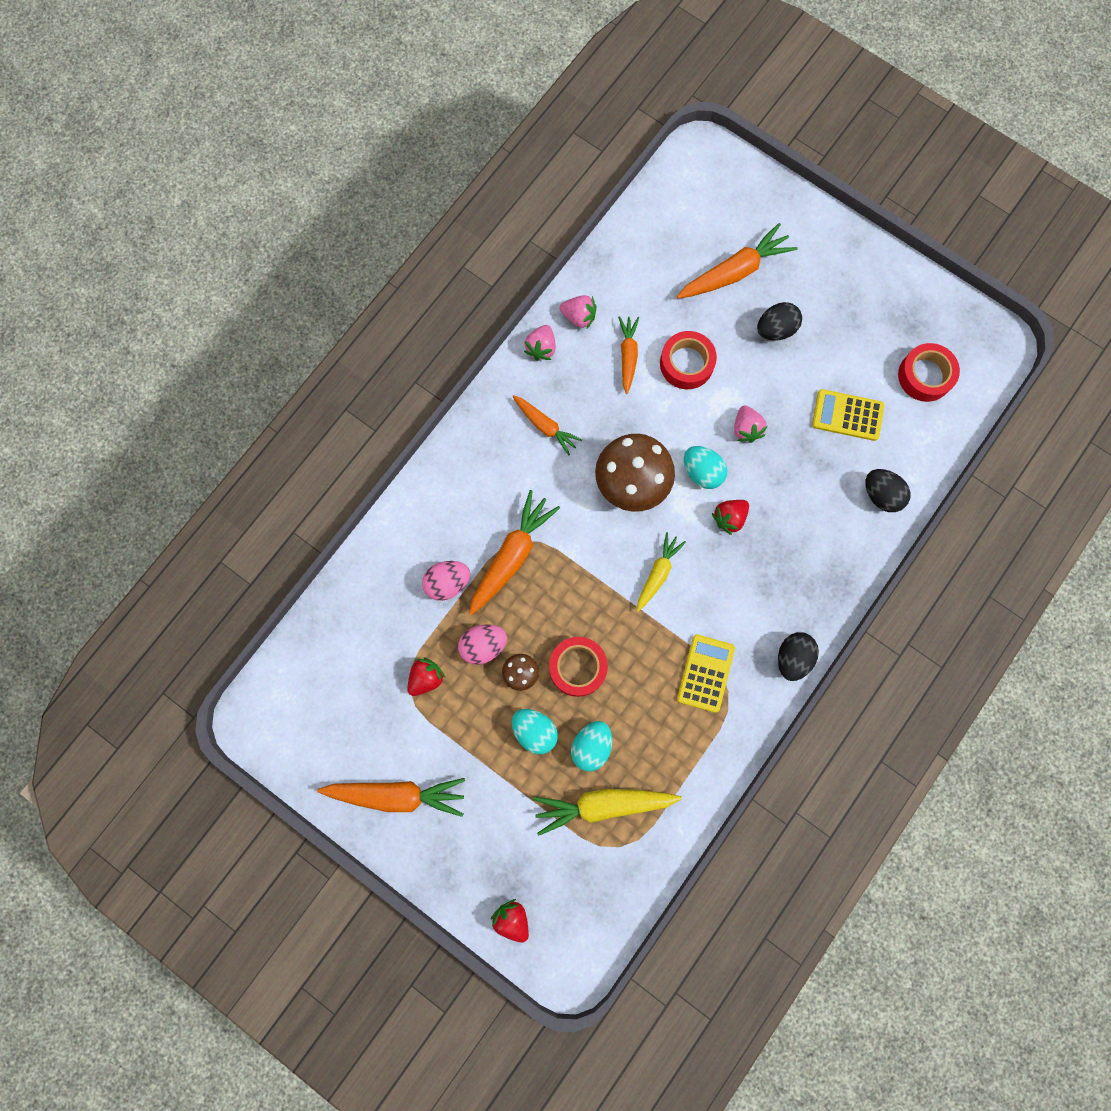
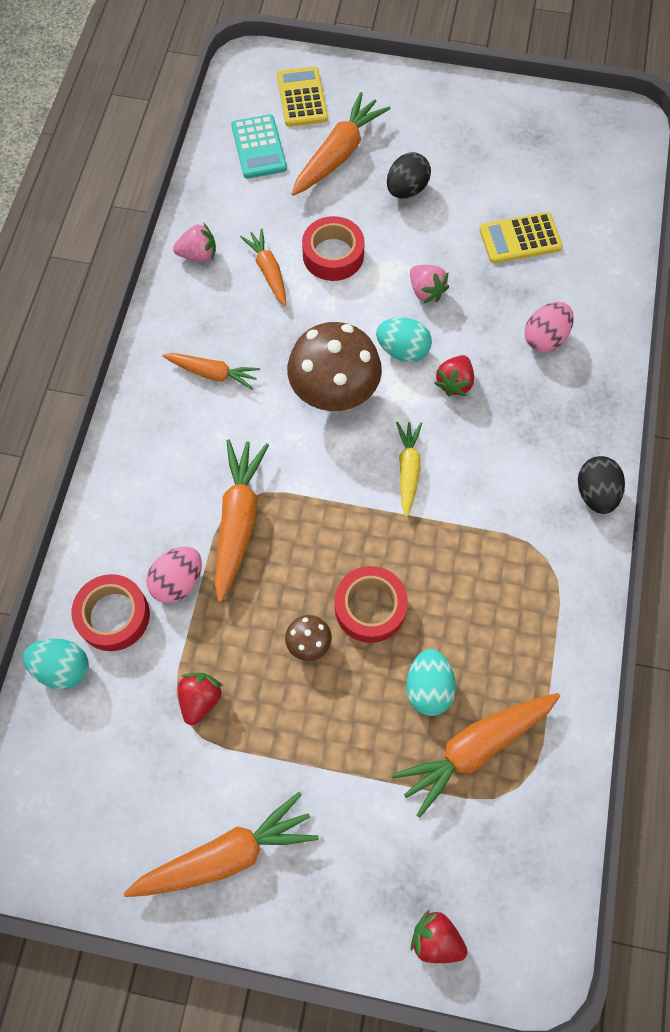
camera: 25 degrees left, 10 degrees down
pink egg [458,624,507,665] -> pink egg moved to [524,302,574,352]
turquoise egg [512,709,558,754] -> turquoise egg moved to [23,638,89,690]
pink strawberry [524,325,556,361] -> none
yellow carrot [533,789,682,836] -> orange carrot [392,693,560,818]
yellow calculator [677,634,735,713] -> yellow calculator moved to [277,66,328,127]
black egg [865,469,911,512] -> none
red tape [898,343,960,402] -> red tape moved to [71,574,150,651]
none -> turquoise calculator [231,114,287,179]

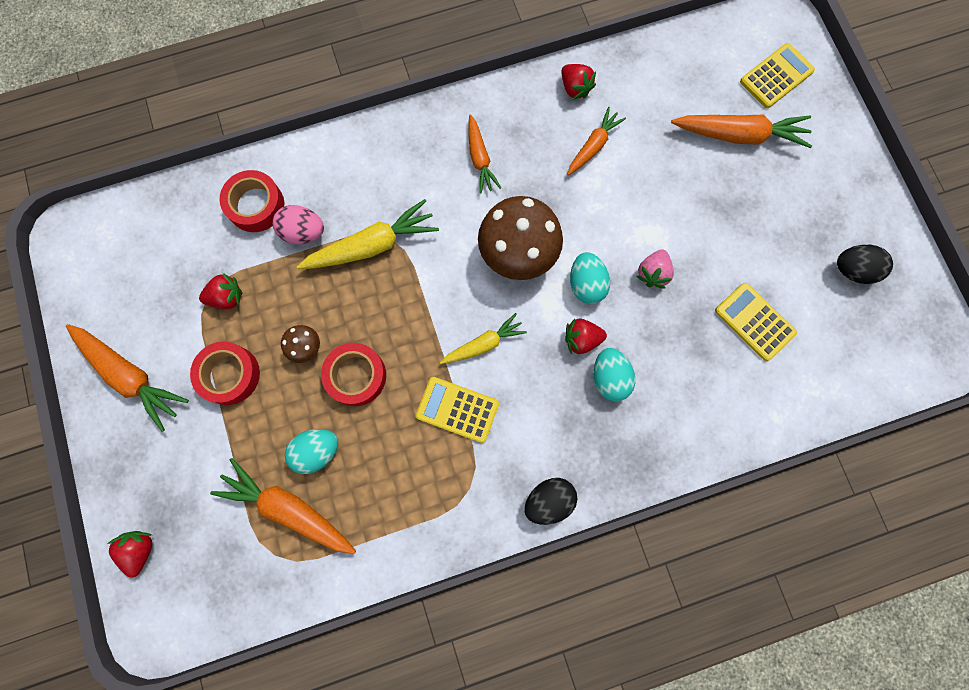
camera: 60 degrees right, 10 degrees up
turquoise egg [23,638,89,690] -> turquoise egg moved to [594,348,635,401]
pink strawberry [173,222,216,262] -> red strawberry [562,64,596,100]
orange carrot [214,439,269,602] -> yellow carrot [297,199,439,269]
turquoise calculator [231,114,287,179] -> none
red tape [302,216,365,281] -> red tape moved to [190,342,260,405]
black egg [387,152,431,198] -> black egg moved to [837,245,893,284]
pink egg [524,302,574,352] -> none
none -> yellow calculator [416,377,499,443]

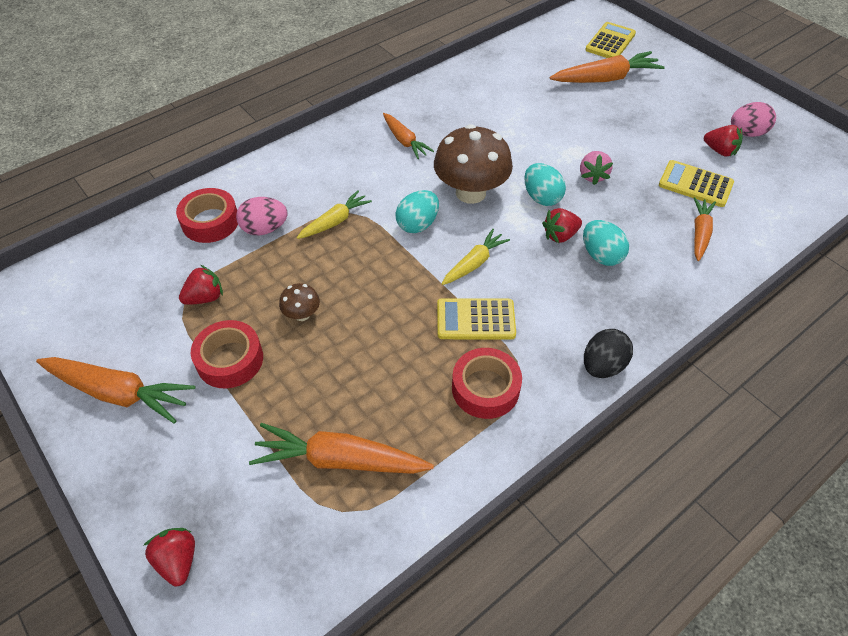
camera: 20 degrees left, 25 degrees down
turquoise egg [285,429,338,474] -> turquoise egg moved to [395,190,439,233]
yellow carrot [297,199,439,269] -> yellow carrot [297,190,372,239], size x0.62
red tape [321,343,386,406] -> red tape moved to [452,348,522,419]
red strawberry [562,64,596,100] -> red strawberry moved to [704,125,743,157]
orange carrot [567,107,626,175] -> orange carrot moved to [694,197,716,261]
black egg [837,245,893,284] -> pink egg [731,102,776,137]

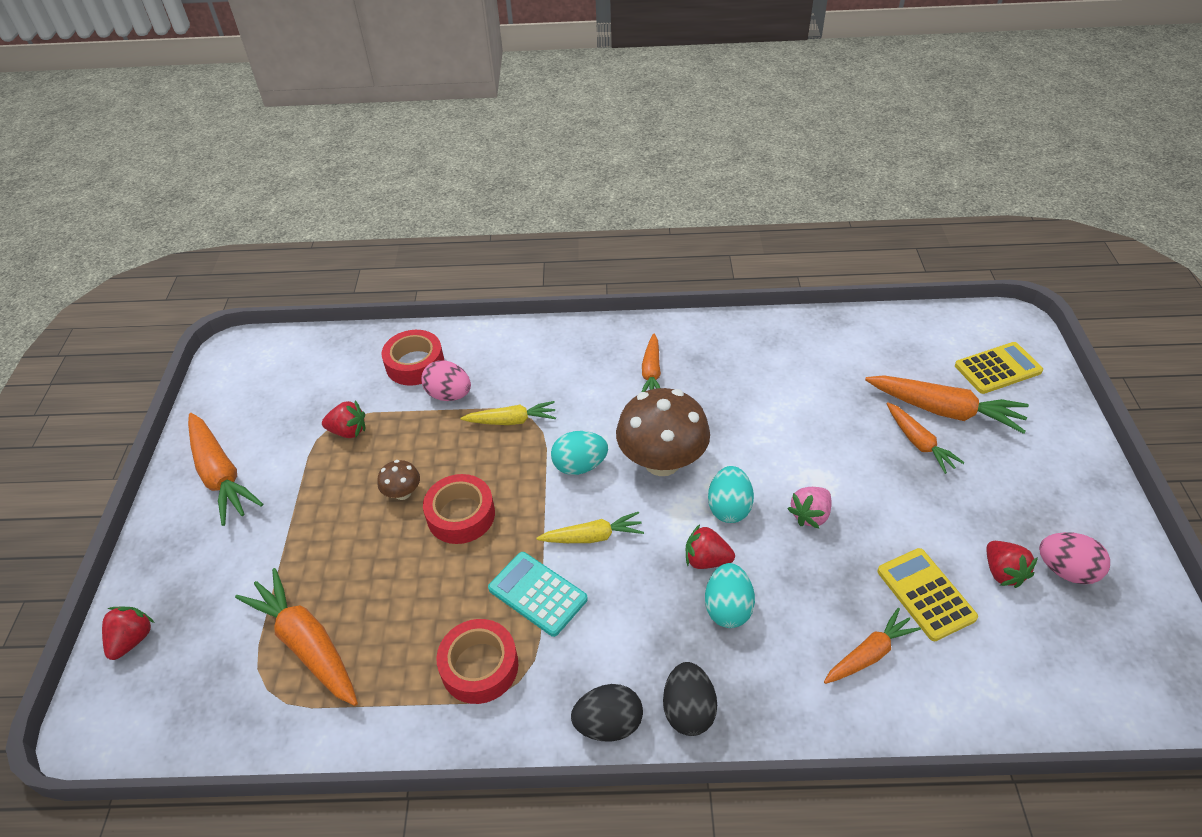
camera: 40 degrees right, 5 degrees down
red tape [191,320,263,388] -> red tape moved to [423,474,495,544]
yellow calculator [437,298,516,340] -> turquoise calculator [488,552,588,637]
none -> black egg [663,662,717,736]
none -> orange carrot [887,402,965,474]

